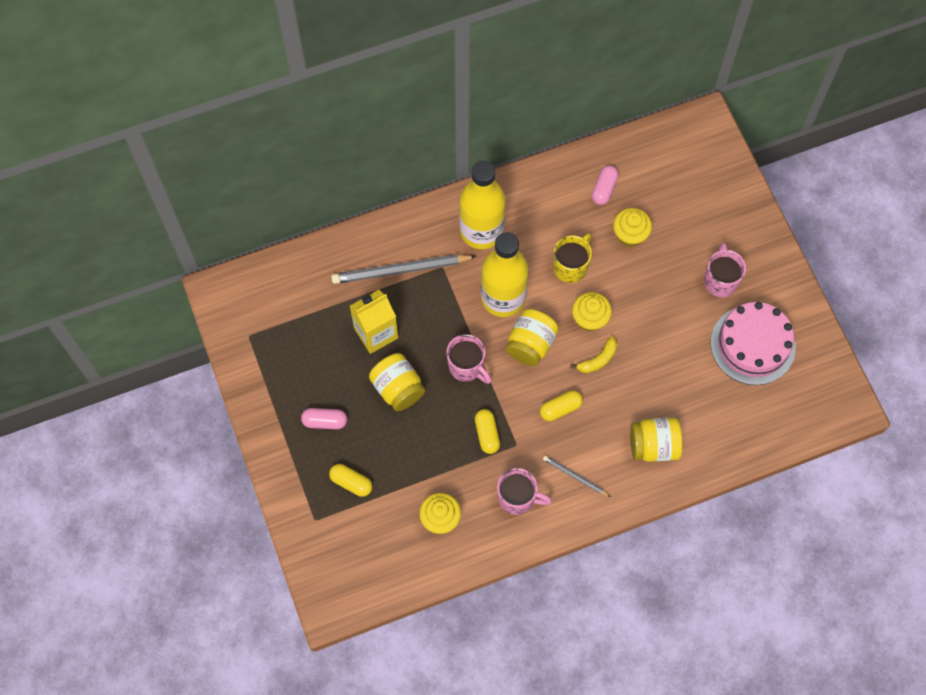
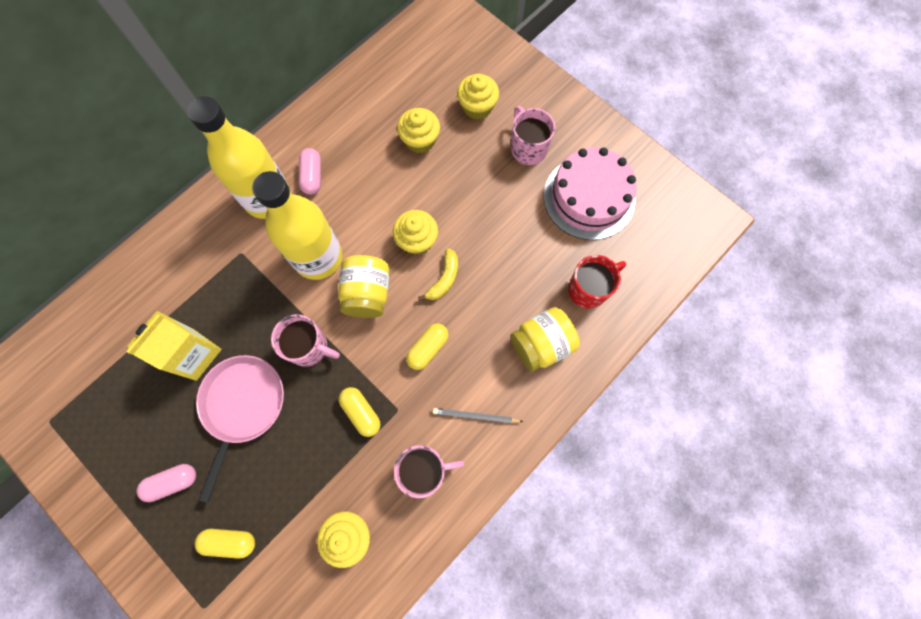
camera: 25 degrees left, 5 degrees up
grey pencil [331,254,477,284] -> none
yellow jar [369,353,425,411] -> pink pan [196,355,284,503]
yellow mug [553,233,592,283] -> none
pink capsule [592,165,619,205] -> pink capsule moved to [299,148,321,195]
none -> yellow cupcake [457,74,499,120]
none -> red mug [568,255,626,309]

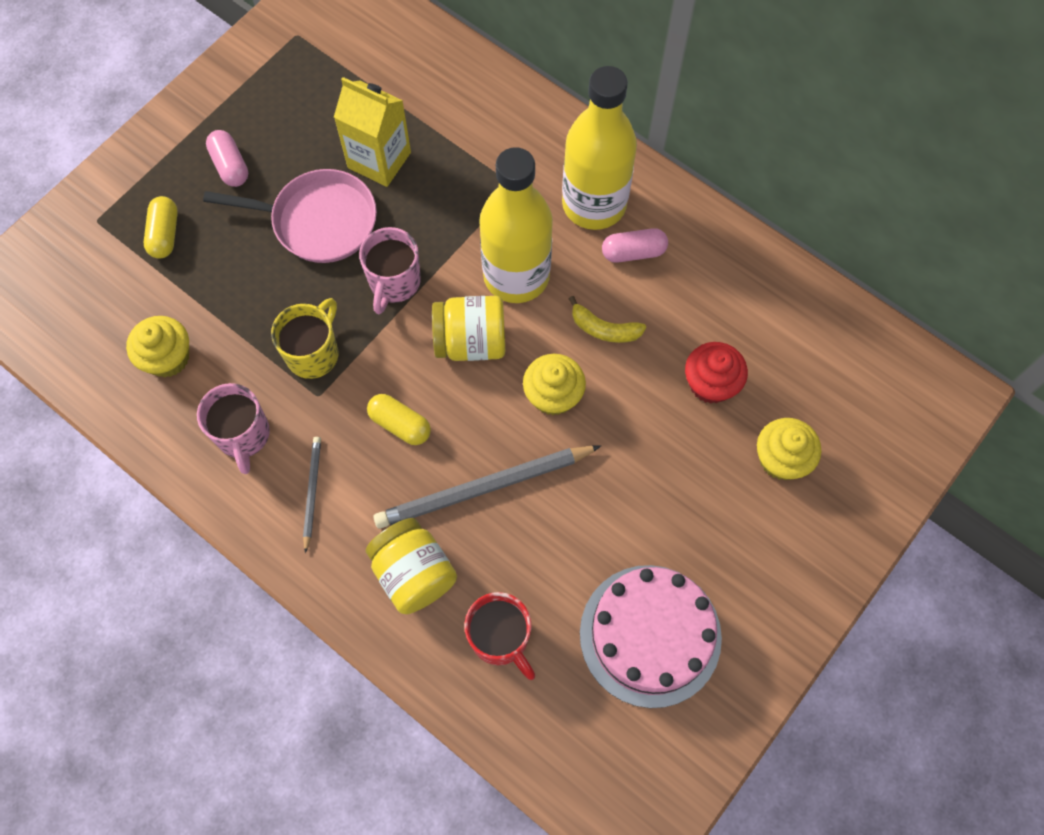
camera: 85 degrees right, 5 degrees down
yellow capsule [339,387,381,437] -> yellow mug [271,298,338,379]
yellow cupcake [397,108,440,154] -> red cupcake [685,342,748,404]
yellow banana [418,248,458,301] -> yellow banana moved to [569,296,646,343]
pink mug [511,106,556,165] -> none
none -> grey pencil [373,446,601,529]

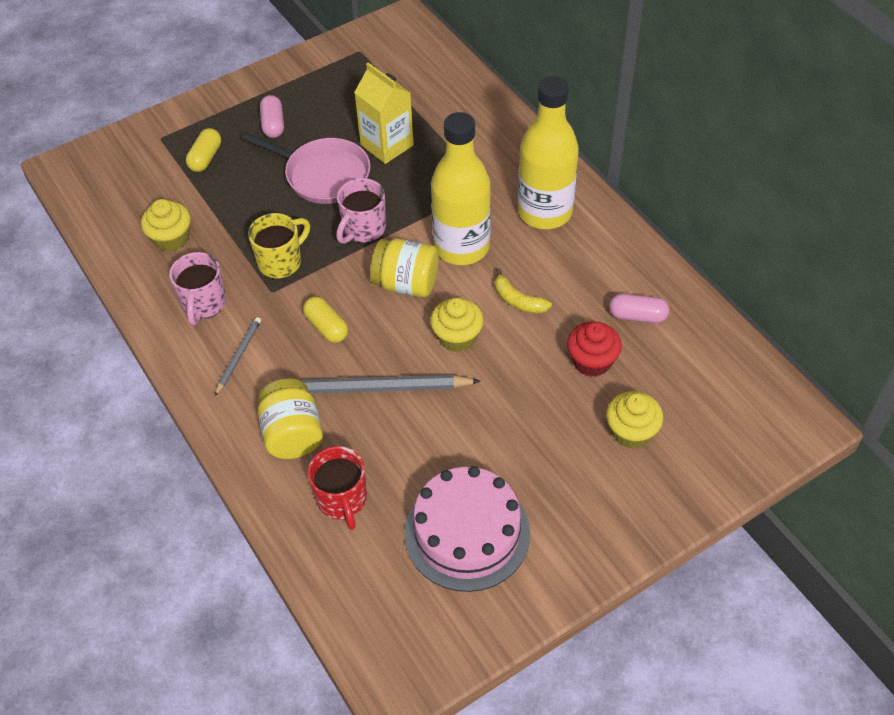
camera: 20 degrees right, 15 degrees down
pink capsule [602,228,668,263] -> pink capsule moved to [609,294,669,323]

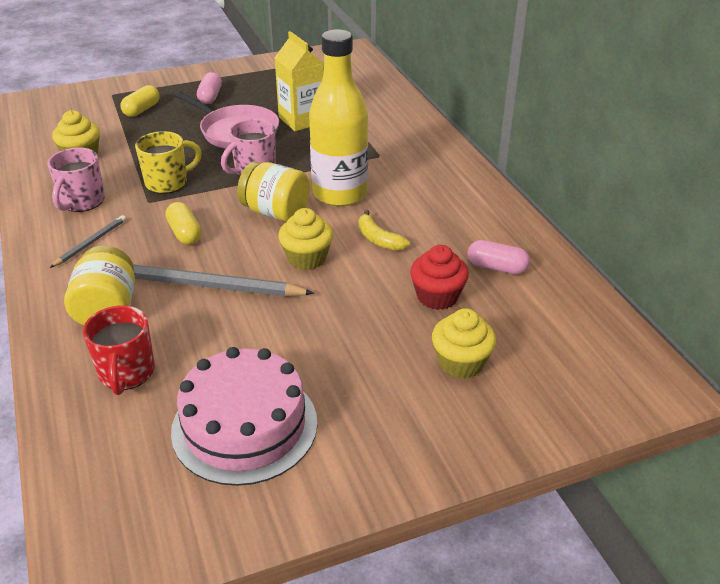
camera: 10 degrees right, 15 degrees down
yellow bottle [518,76,579,229] -> none

